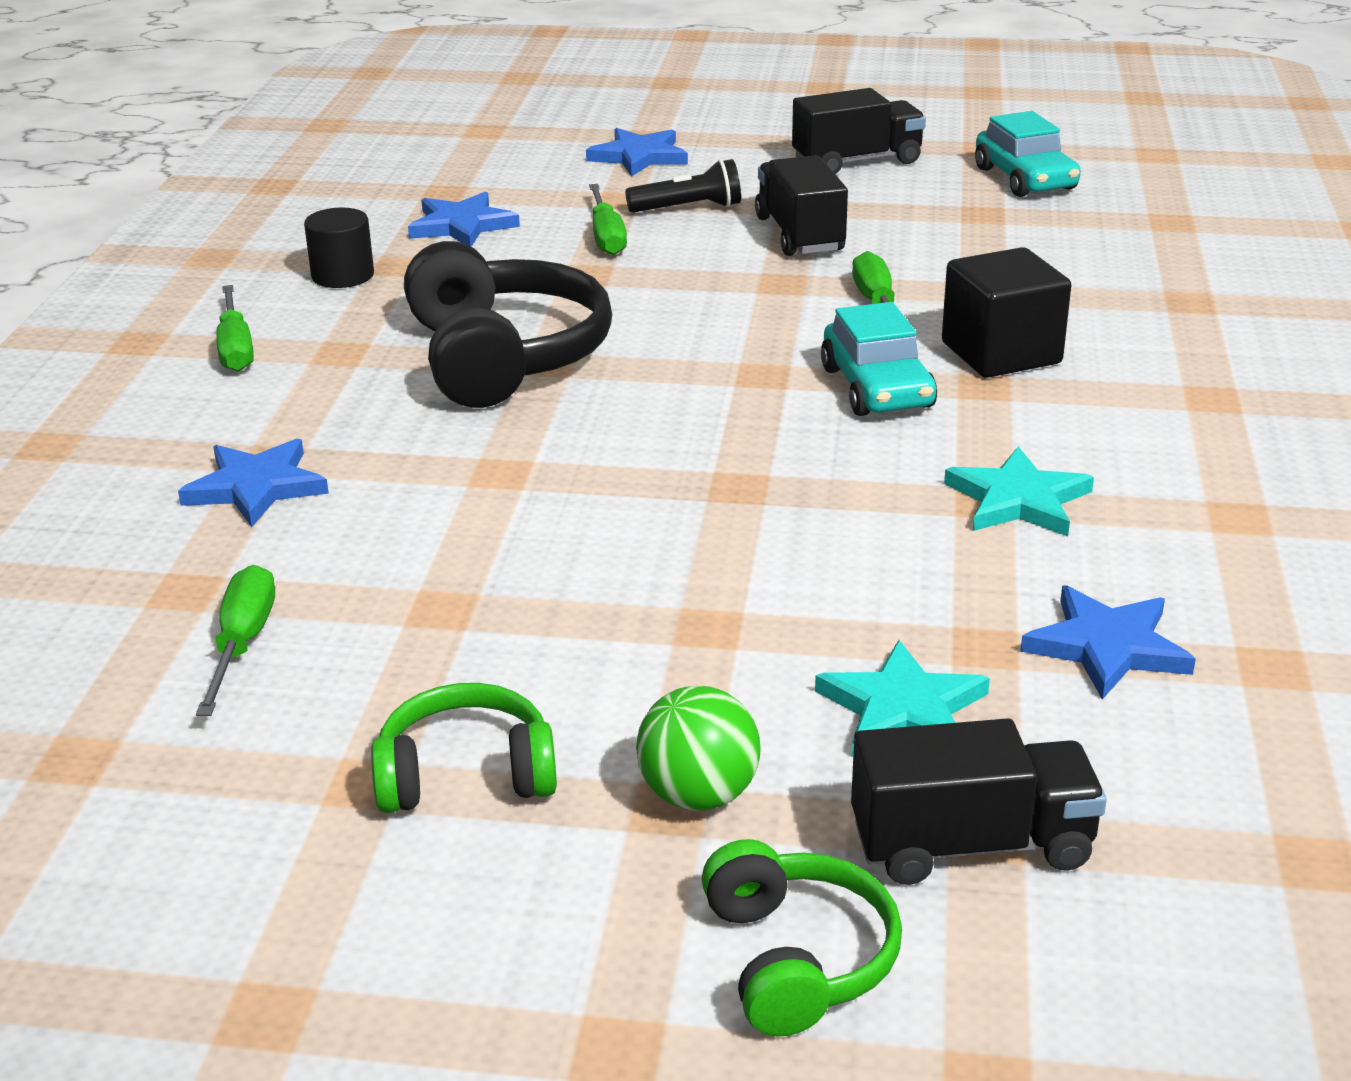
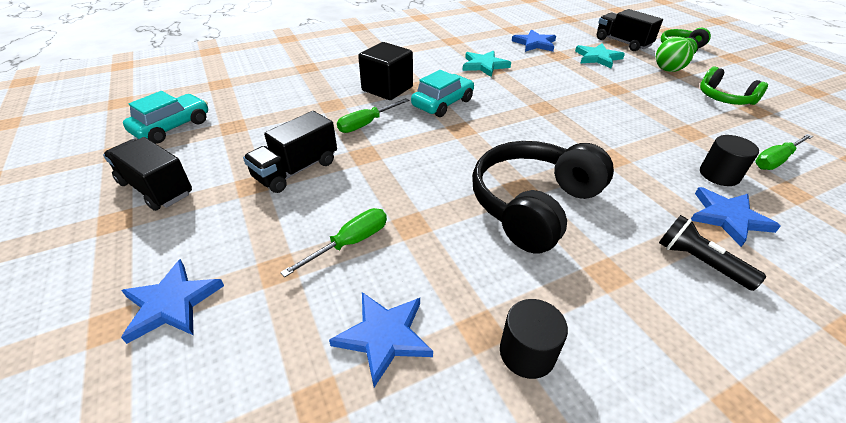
camera: 125 degrees left, 10 degrees up
green screwdriver [216,285,254,372] -> none
black flashlight [625,159,741,213] -> black flashlight moved to [659,215,766,291]
none -> black cylinder [700,135,759,186]

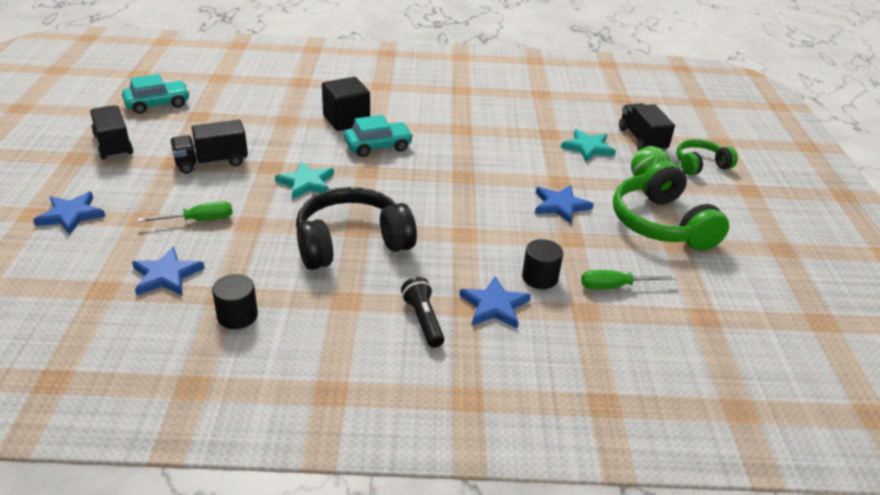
camera: 25 degrees right, 5 degrees down
green screwdriver [337,98,409,133] -> none
turquoise star [463,50,511,77] -> turquoise star moved to [275,161,334,199]
blue star [512,30,556,52] -> blue star moved to [535,185,594,224]
green headphones [700,66,768,105] -> green headphones [613,161,729,251], size x1.74

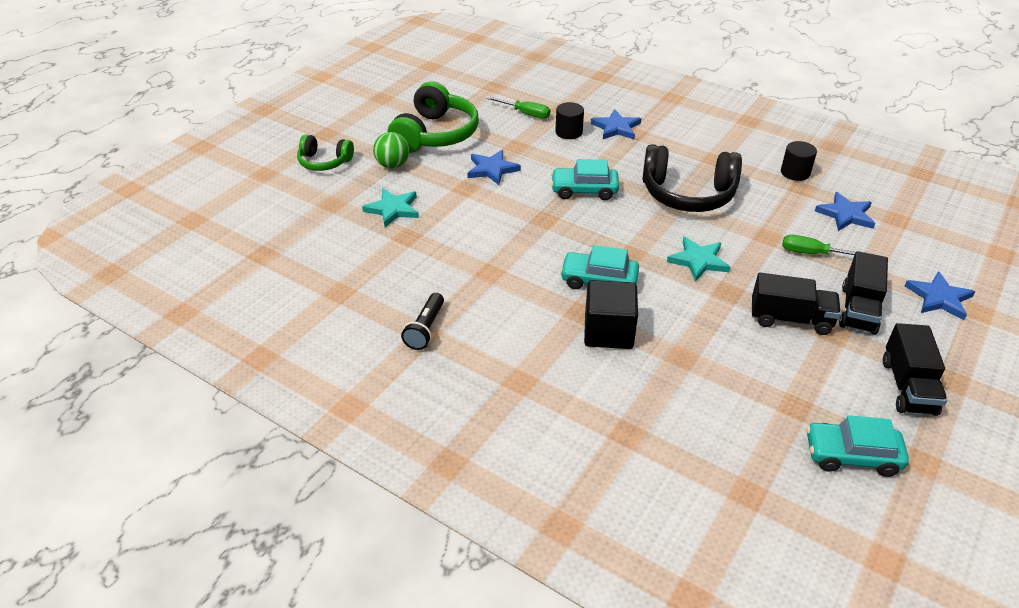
camera: 145 degrees left, 5 degrees up
black flashlight [401,277,444,348] -> black flashlight moved to [401,293,444,350]
black truck [619,103,675,151] -> black truck moved to [839,251,888,335]
none -> turquoise car [551,159,619,200]

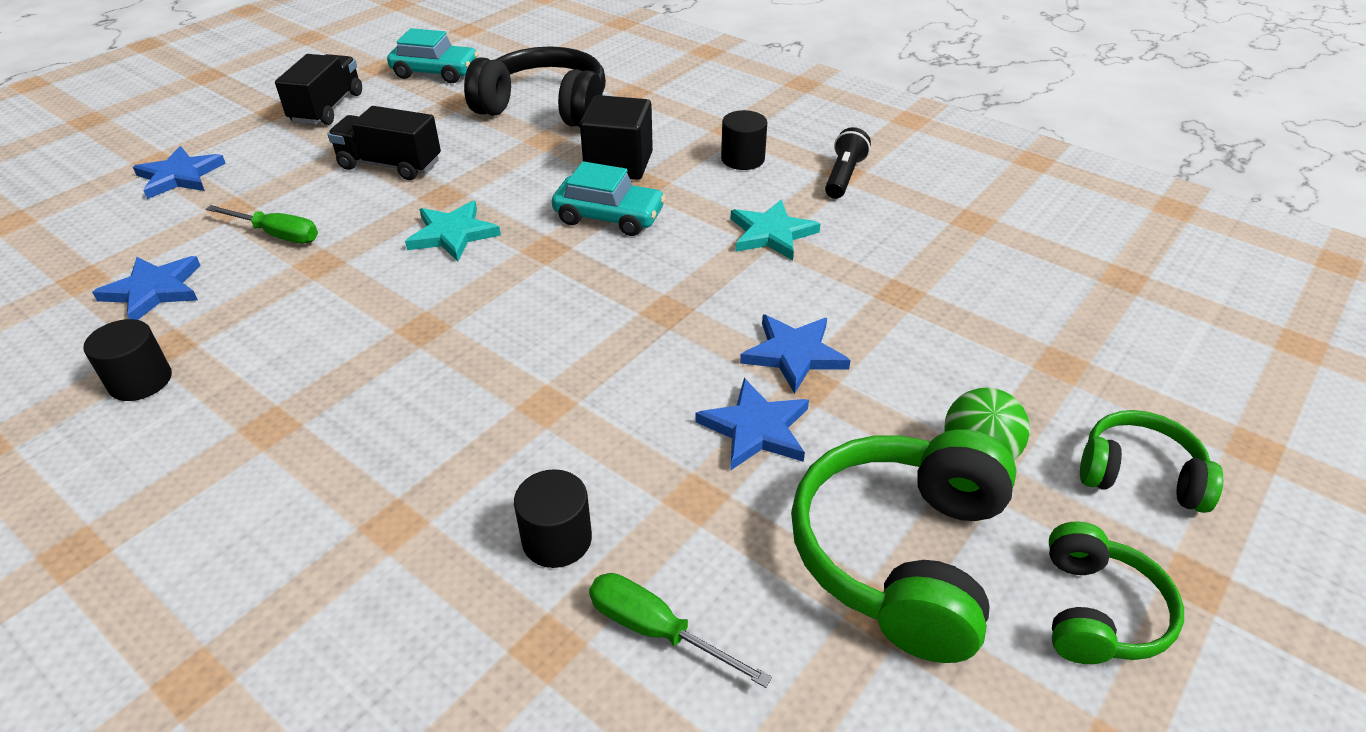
camera: 175 degrees left, 0 degrees up
turquoise star [362,188,419,227] -> turquoise star moved to [731,200,821,260]
turquoise car [551,159,619,200] -> none
blue star [591,109,641,140] -> blue star moved to [740,314,851,394]
black headphones [642,144,742,212] -> black headphones moved to [464,46,606,127]
black truck [839,251,888,335] -> none
none -> black cylinder [721,110,767,170]
none -> green headphones [1049,521,1184,664]

